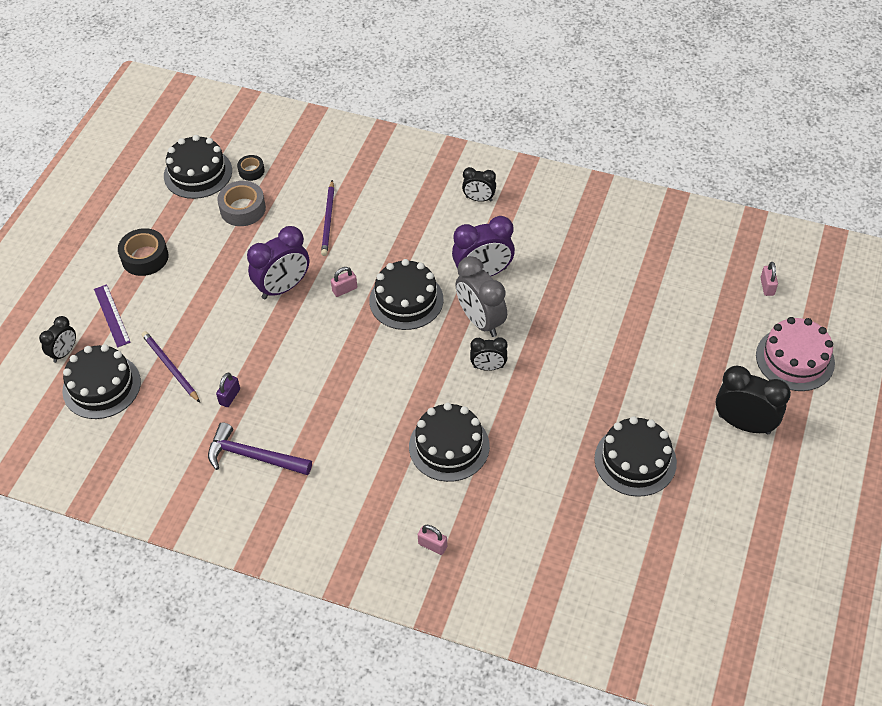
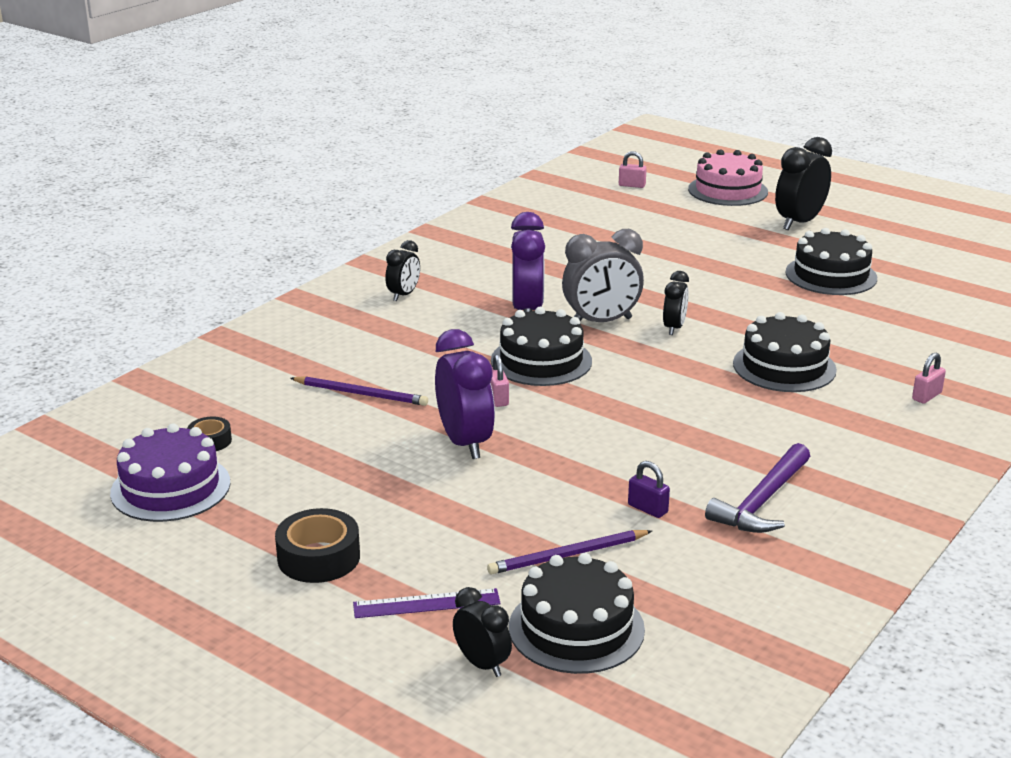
camera: 75 degrees left, 25 degrees down
black cake [164,135,232,199] -> purple cake [110,423,231,522]
grey tape [217,181,266,226] -> none

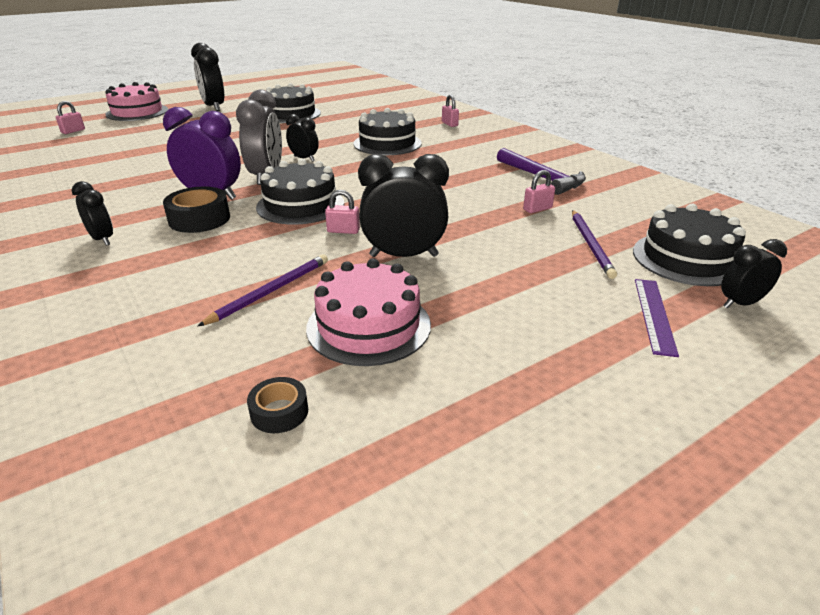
camera: 70 degrees left, 5 degrees up
purple cake [110,423,231,522] -> none
black tape [275,508,360,583] -> black tape moved to [163,187,230,233]
purple clock [435,329,495,459] -> black clock [358,154,449,257]
purple padlock [628,461,670,518] -> pink padlock [523,170,555,213]
none -> pink cake [306,258,431,366]

